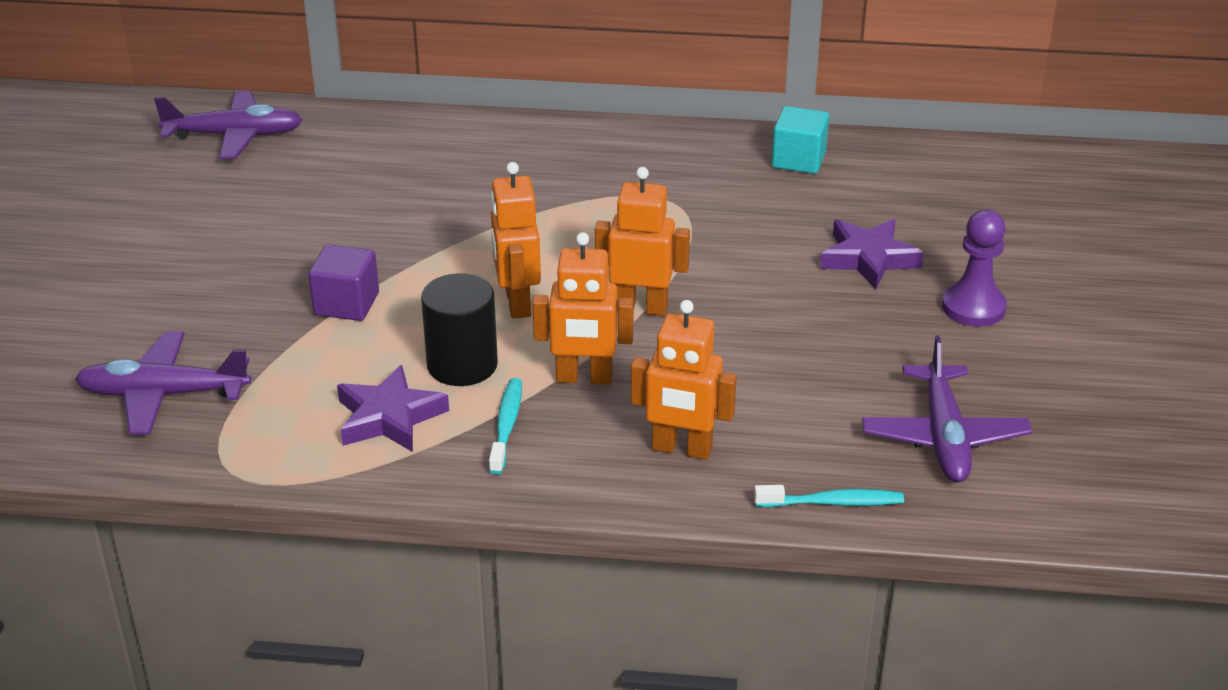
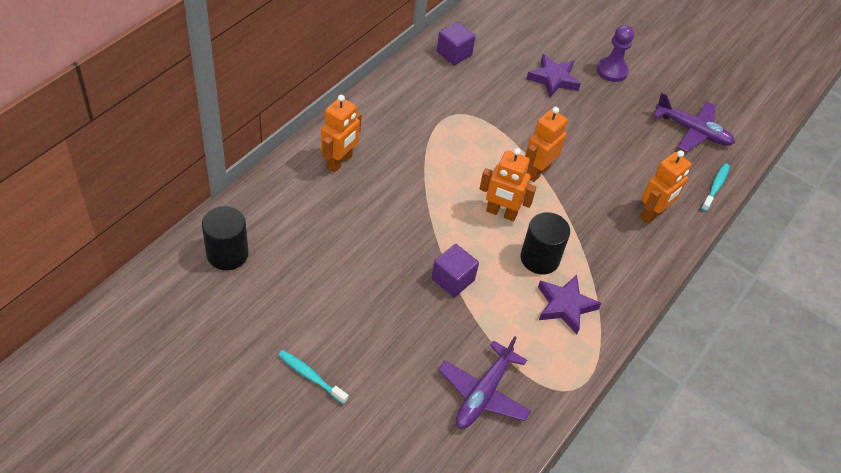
camera: 65 degrees left, 15 degrees up
purple plane [154,90,302,159] -> black cylinder [202,206,249,270]
turquoise toothbrush [489,378,522,475] -> turquoise toothbrush moved to [278,350,349,404]
orange robot [532,232,634,385] -> orange robot moved to [321,95,362,172]
turquoise cube [772,106,829,174] -> purple cube [437,22,476,65]

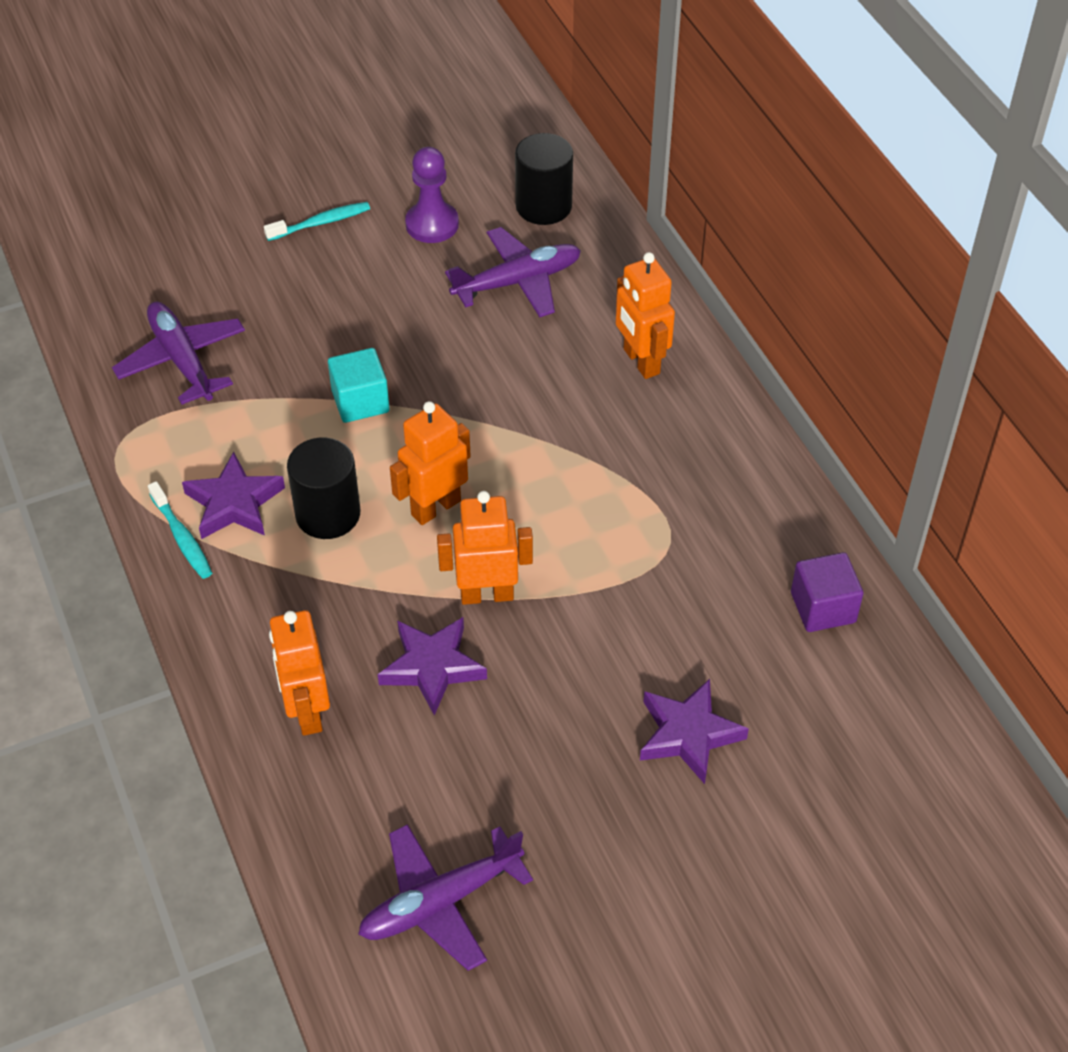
camera: 125 degrees right, 0 degrees up
purple cube [432,244,479,297] -> turquoise cube [328,348,390,423]
orange robot [525,107,568,182] -> orange robot turned 75 degrees counterclockwise [437,491,533,605]
purple pawn [597,25,634,82] -> purple pawn moved to [405,147,459,243]
turquoise toothbrush [701,163,730,212] -> turquoise toothbrush moved to [148,481,212,579]
none -> purple star [378,617,487,715]
none -> purple plane [445,227,581,317]

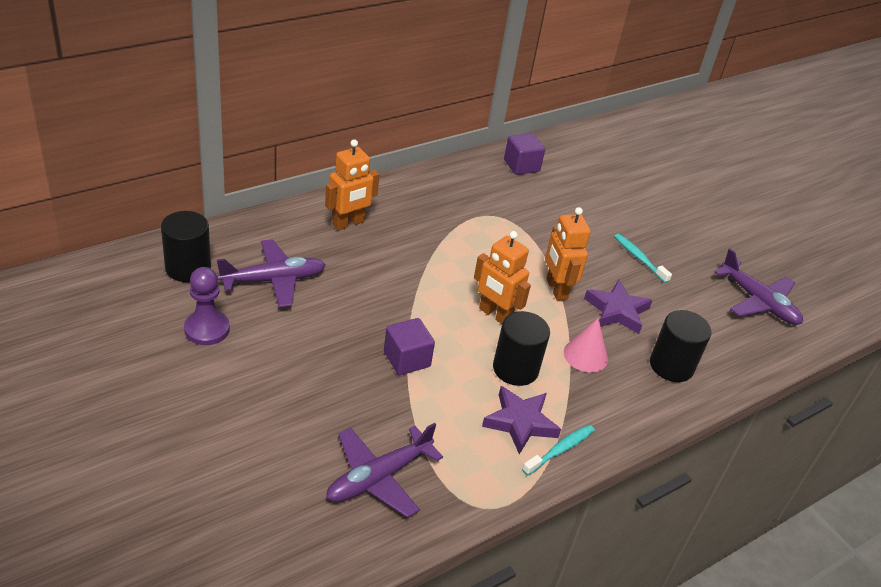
camera: 105 degrees left, 10 degrees down
turquoise toothbrush [264,202,370,241] -> turquoise toothbrush moved to [614,234,672,283]
orange robot [269,610,330,736] -> black cylinder [650,310,711,382]
turquoise cube [328,348,390,423] -> purple cube [384,318,435,375]
purple plane [445,227,581,317] -> purple plane turned 105 degrees clockwise [217,239,326,307]
purple star [640,679,749,784] -> none
none -> pink cone [564,318,608,372]

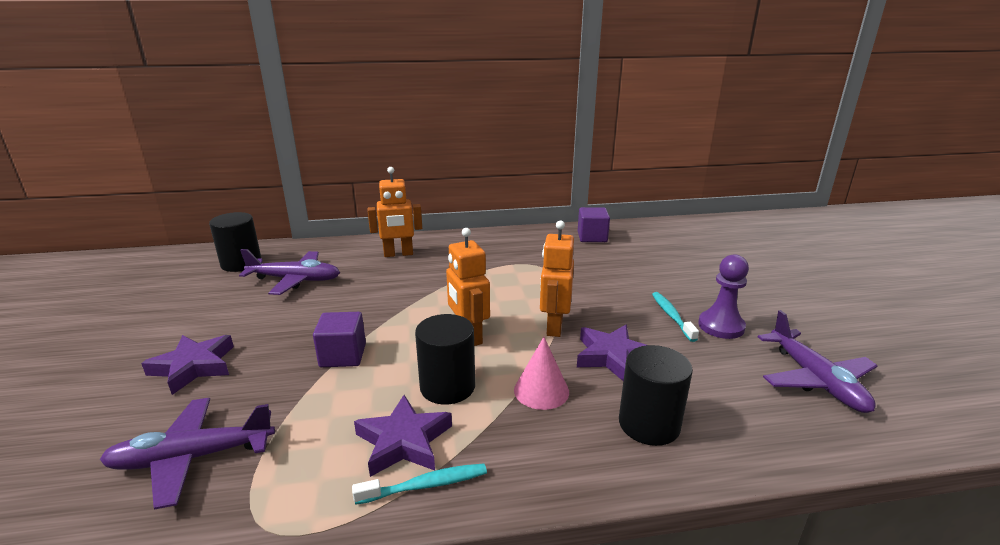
camera: 30 degrees right, 15 degrees down
purple pawn [184,267,230,345] -> purple pawn moved to [698,254,749,339]
none -> purple star [141,335,234,395]

